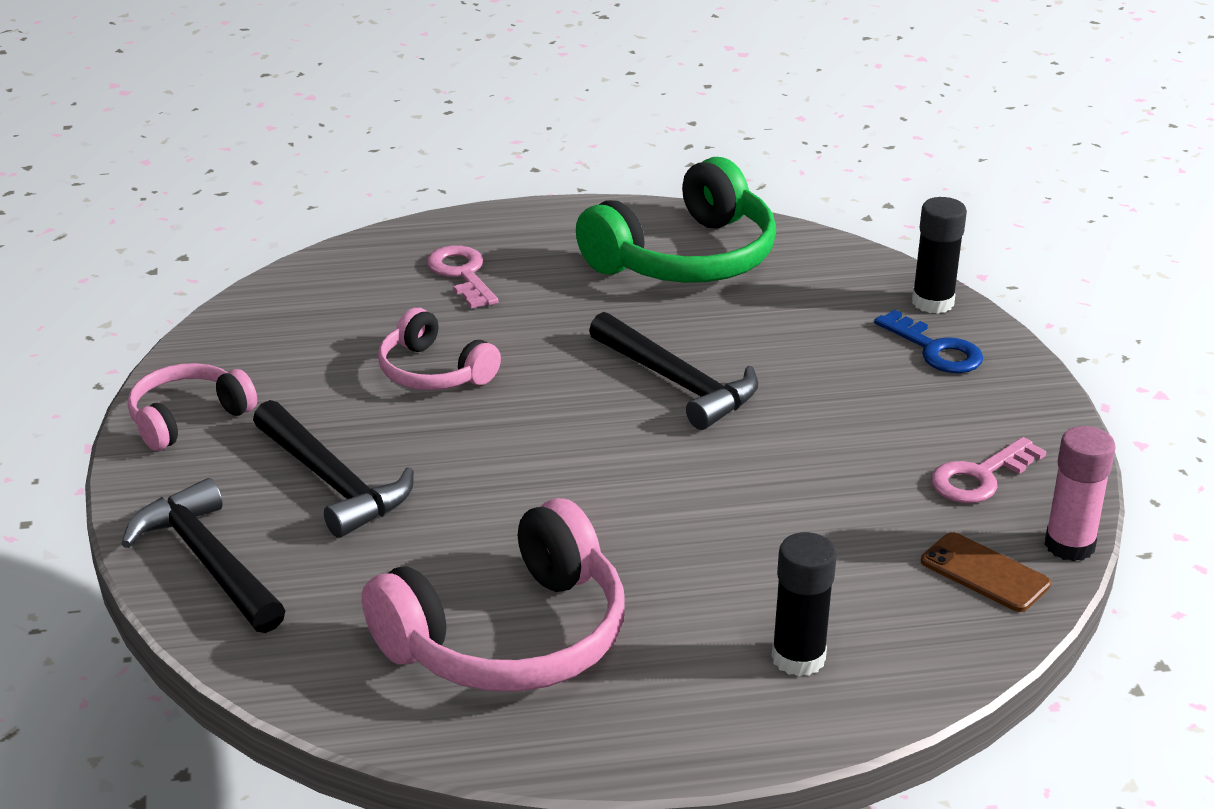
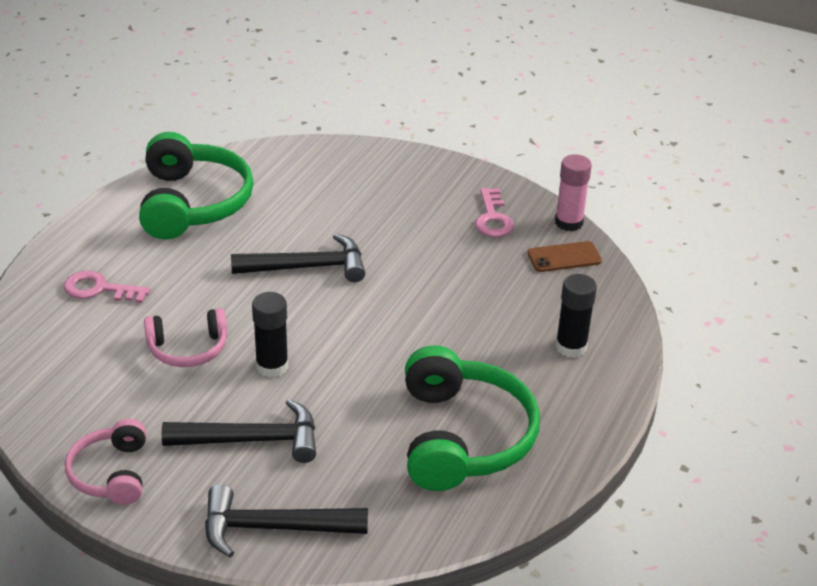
camera: 55 degrees left, 5 degrees up
pink headphones [362,498,625,692] -> green headphones [405,345,540,491]
blue key [874,310,983,373] -> none
black glue stick [912,197,967,314] -> black glue stick moved to [252,292,288,377]

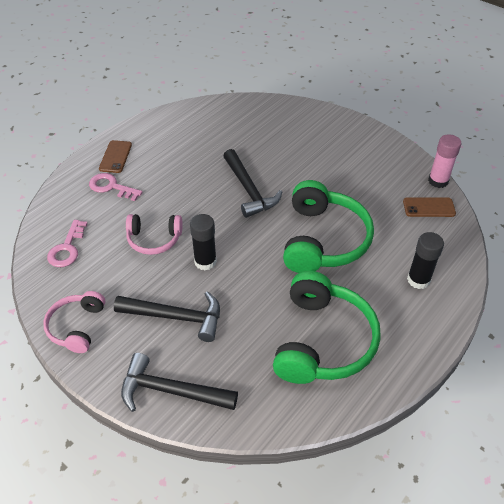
camera: 15 degrees right, 10 degrees up
green headphones [139,132,253,240] -> green headphones moved to [283,180,374,273]
black hammer [231,234,365,282] -> black hammer turned 60 degrees clockwise [223,149,282,218]
pink key [475,188,514,237] -> pink key moved to [47,220,88,267]
none -> brown phone [99,140,132,173]

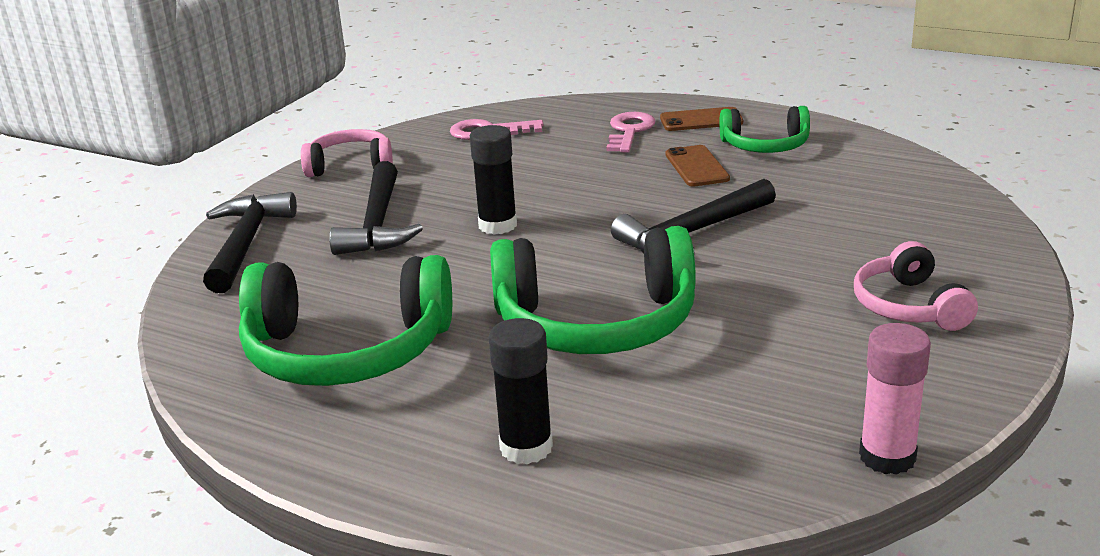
camera: 80 degrees right, 20 degrees down
pink headphones [126,214,183,255] -> pink headphones moved to [854,241,978,331]
brown phone [403,197,456,217] -> brown phone moved to [666,145,730,187]
none -> green headphones [719,106,810,153]

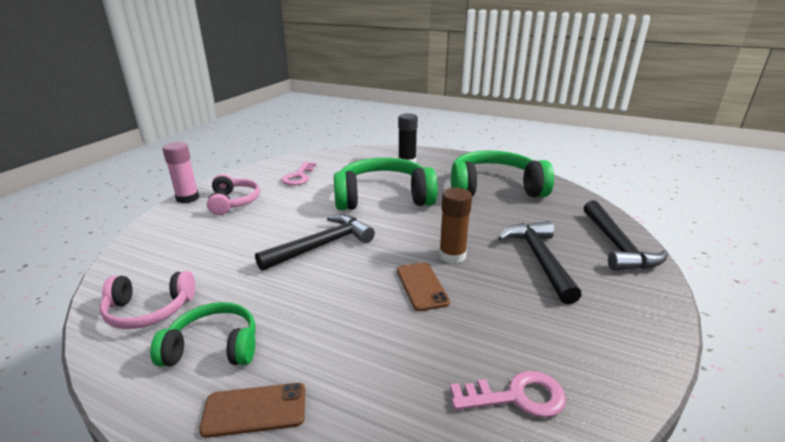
camera: 175 degrees right, 0 degrees up
pink headphones [301,129,393,177] -> pink headphones moved to [100,271,195,329]
black glue stick [470,125,517,235] -> brown glue stick [439,188,472,264]
pink key [606,112,655,153] -> pink key moved to [281,162,316,186]
brown phone [666,145,730,187] -> brown phone moved to [397,262,450,311]
pink glue stick [859,323,931,475] -> pink glue stick moved to [162,142,199,203]

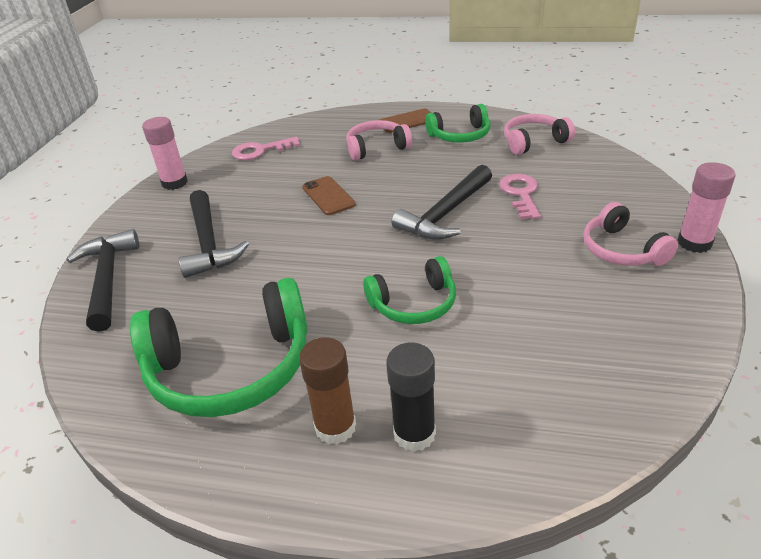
camera: 170 degrees right, 10 degrees up
pink key [281,162,316,186] -> pink key moved to [499,174,541,220]
green headphones [334,158,438,211] -> green headphones [363,256,456,324], size x0.56
brown glue stick [439,188,472,264] -> brown glue stick moved to [299,337,356,444]
none -> pink glue stick [142,117,188,190]
none -> pink headphones [346,120,412,160]

